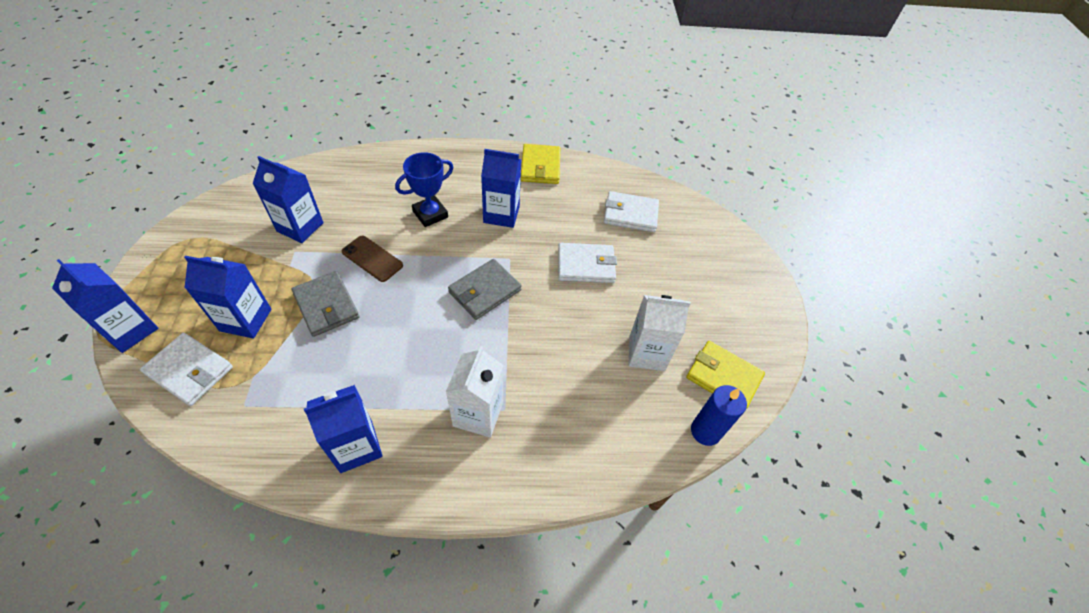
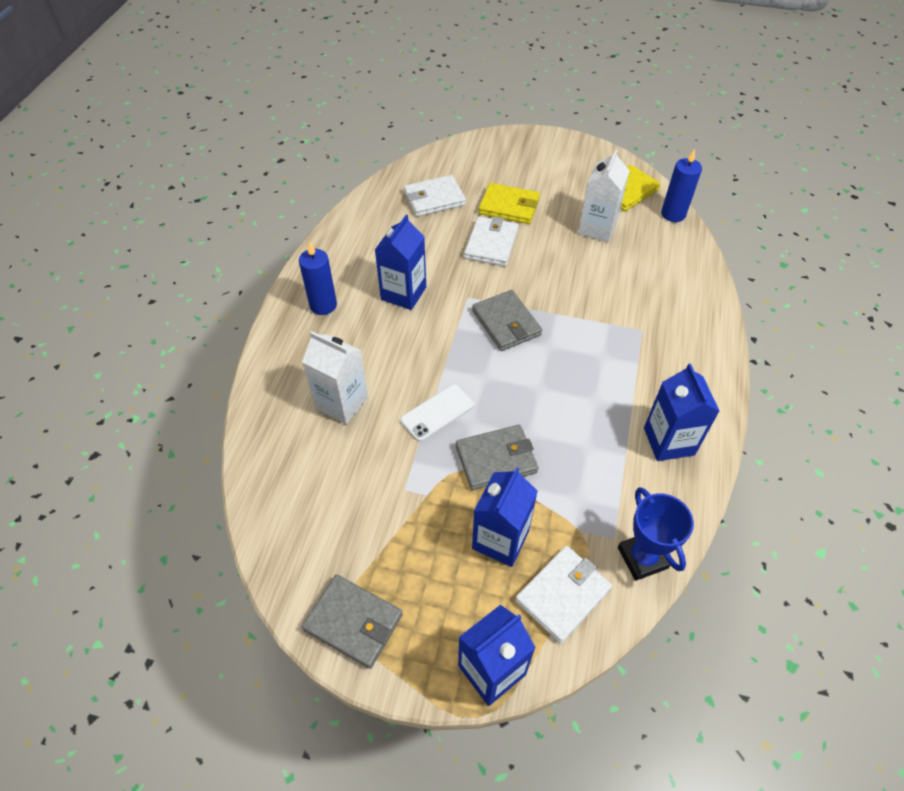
camera: 70 degrees left, 0 degrees up
blue carton [253,156,324,243] -> none
brown phone [342,236,403,282] -> white phone [400,384,474,442]
blue trophy [395,152,454,227] -> blue trophy moved to [618,487,694,581]
white carton [446,346,504,437] -> white carton moved to [302,331,368,425]
yellow wallet [521,144,560,184] -> yellow wallet moved to [478,183,540,224]
white wallet [604,191,659,232] -> white wallet turned 45 degrees clockwise [404,175,466,217]
none -> blue candle [299,241,337,315]
none -> grey wallet [302,574,403,669]

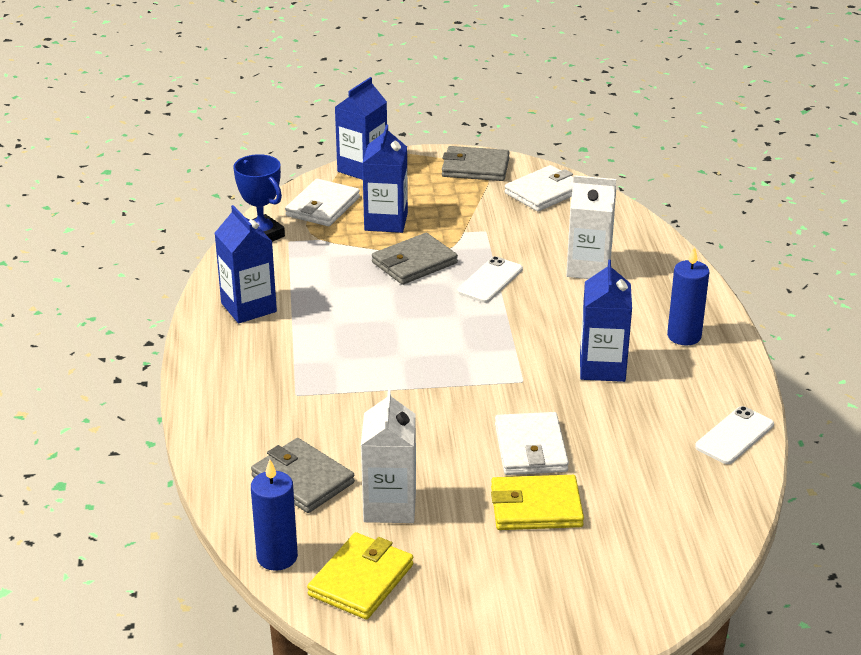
camera: 160 degrees right, 20 degrees down
white wallet [404,175,466,217] -> white wallet moved to [504,165,574,212]
grey wallet [472,290,542,351] -> grey wallet moved to [251,438,355,513]
none -> white phone [695,406,774,464]

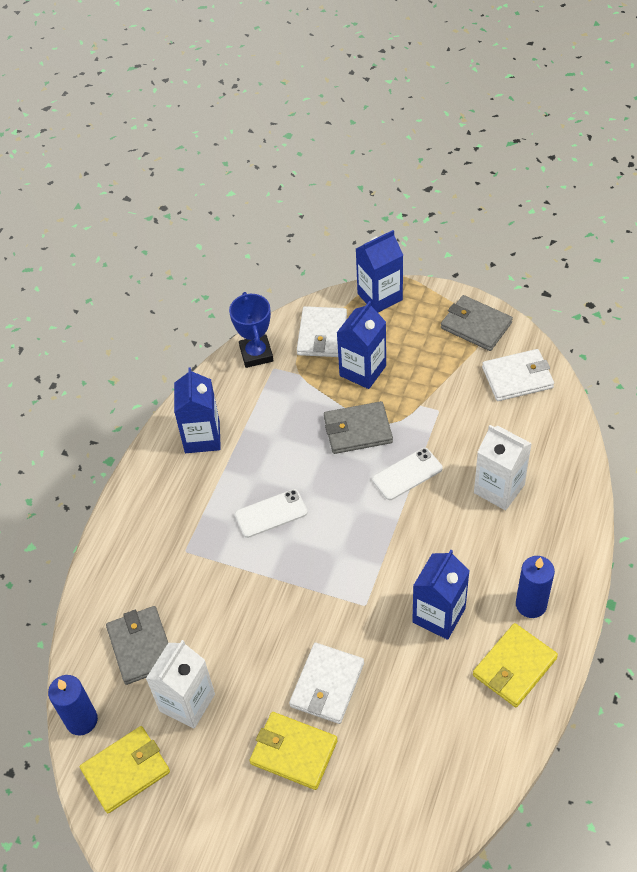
camera: 30 degrees right, 20 degrees up
white wallet [285,179,360,226] -> white wallet turned 45 degrees counterclockwise [297,306,347,357]
white phone [695,406,774,464] -> white phone moved to [235,489,308,538]
none -> yellow wallet [473,623,558,707]

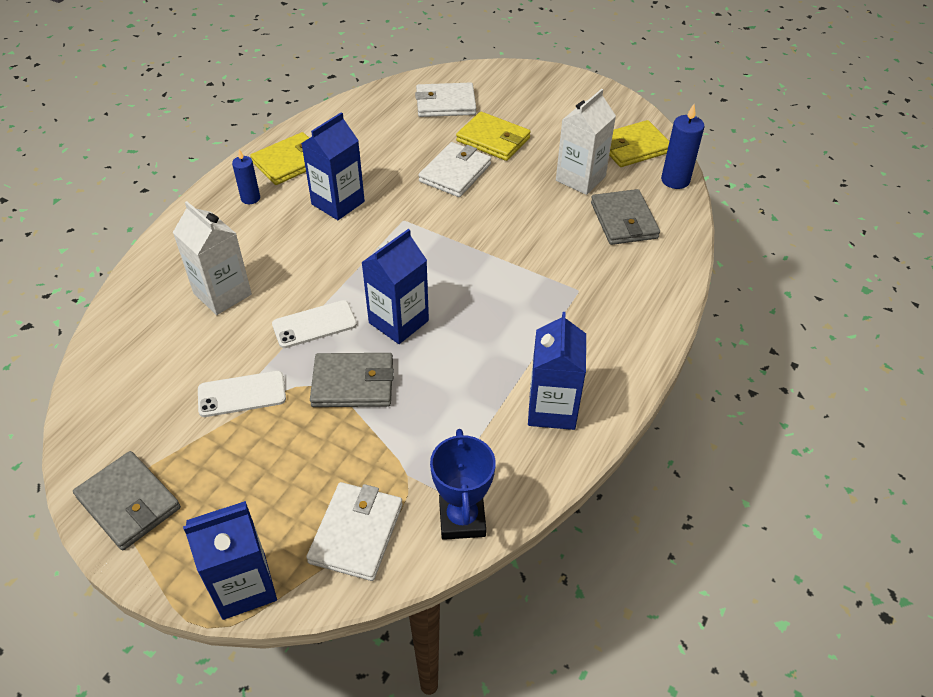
camera: 175 degrees left, 5 degrees down
white phone [235,489,308,538] -> white phone moved to [198,371,286,417]
blue carton [337,301,386,389] -> blue carton moved to [361,229,429,344]
white wallet [482,349,554,401] -> white wallet moved to [415,82,476,117]
blue candle [516,556,555,618] -> blue candle [232,149,260,204], size x0.65

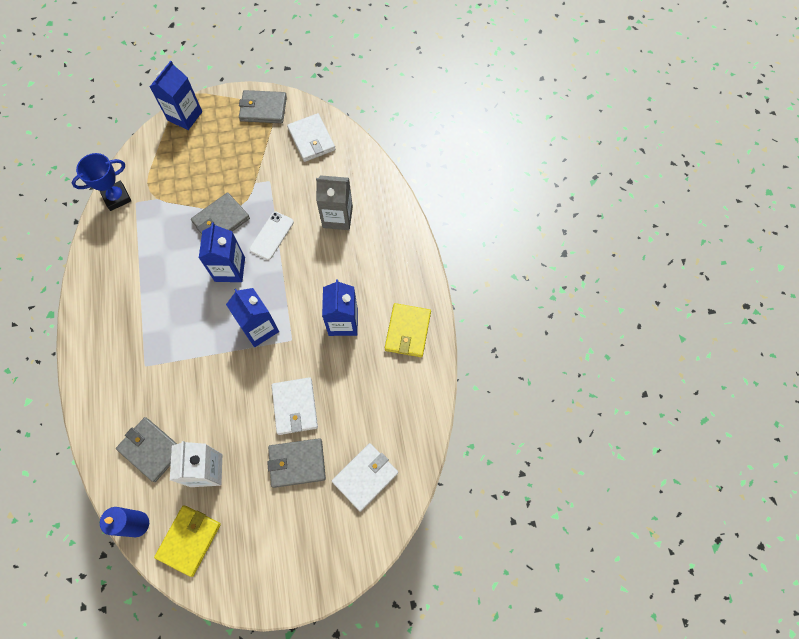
camera: 140 degrees right, 20 degrees up
white carton [173,201,252,315] -> grey carton [316,175,353,230]
white phone [198,371,286,417] -> none
blue candle [232,149,260,204] -> none
white wallet [306,482,403,581] -> white wallet moved to [287,113,335,162]
blue trophy [430,429,496,540] -> blue trophy turned 75 degrees counterclockwise [72,153,131,211]
yellow wallet [456,112,531,161] -> grey wallet [267,438,326,488]
blue carton [528,312,586,430] -> blue carton moved to [226,288,279,347]

